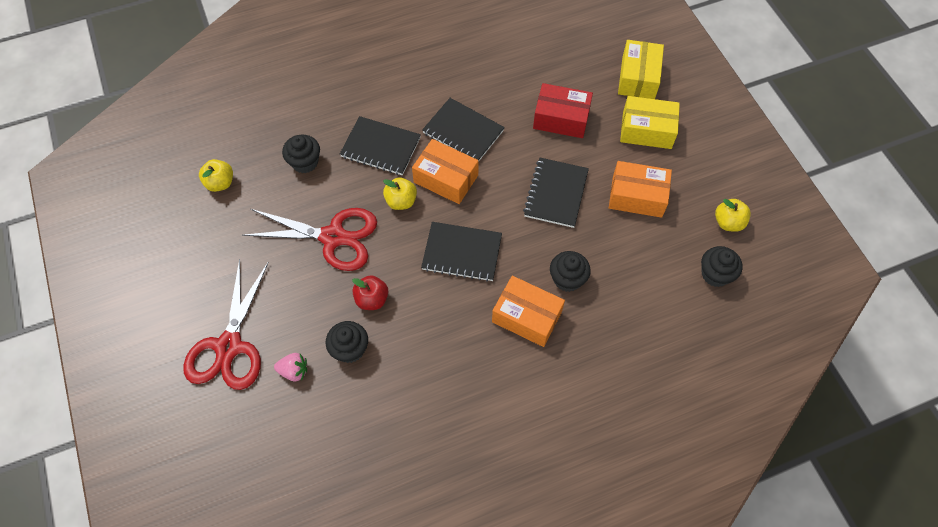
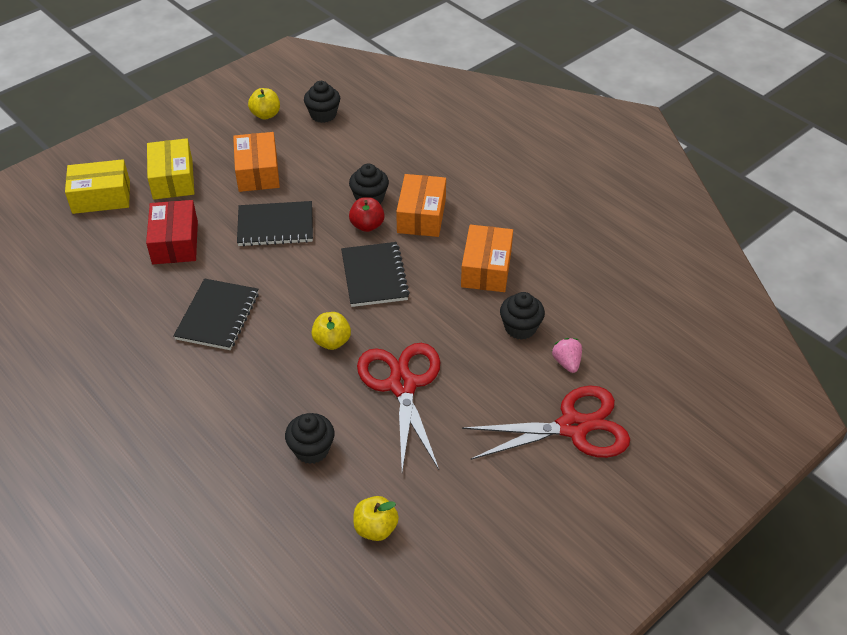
camera: 110 degrees left, 15 degrees down
black notebook [340,116,421,175] -> none
red apple [352,275,389,310] -> red apple moved to [349,197,385,232]
orange box [412,139,479,204] -> orange box moved to [461,225,513,292]

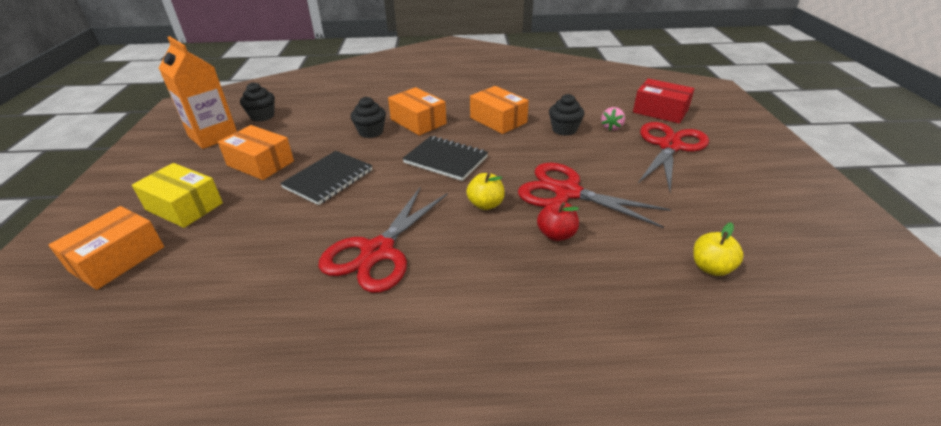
camera: 50 degrees left, 10 degrees down
yellow box [65,159,130,214] -> orange box [49,206,164,290]
red box [146,200,198,264] -> red box moved to [633,79,695,124]
black notebook [173,278,259,350] -> red scissors [319,188,448,293]
yellow apple [248,88,280,120] -> orange carton [159,36,237,149]
black cupcake [285,413,334,464] -> none
red apple [349,197,385,232] -> red apple moved to [537,201,579,241]
pink strawberry [552,338,582,373] -> pink strawberry turned 90 degrees counterclockwise [601,107,625,130]

